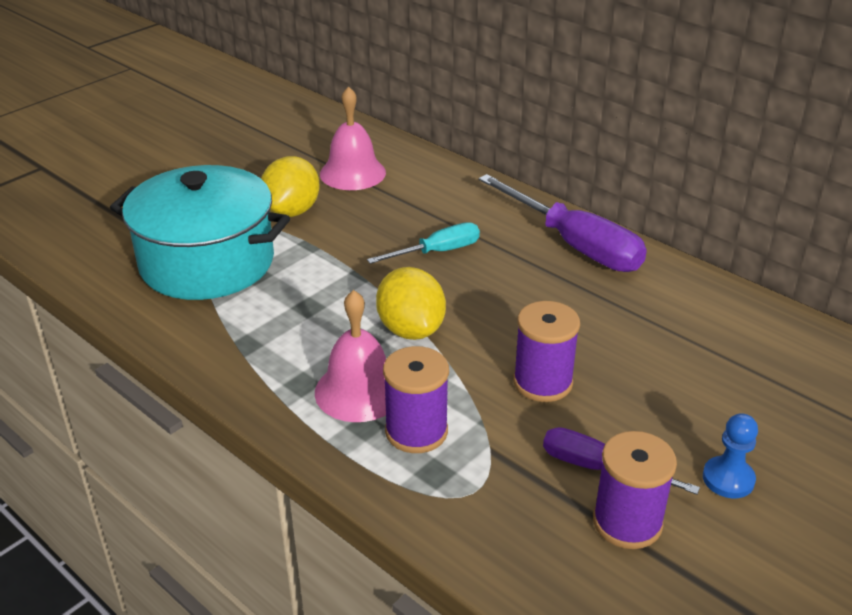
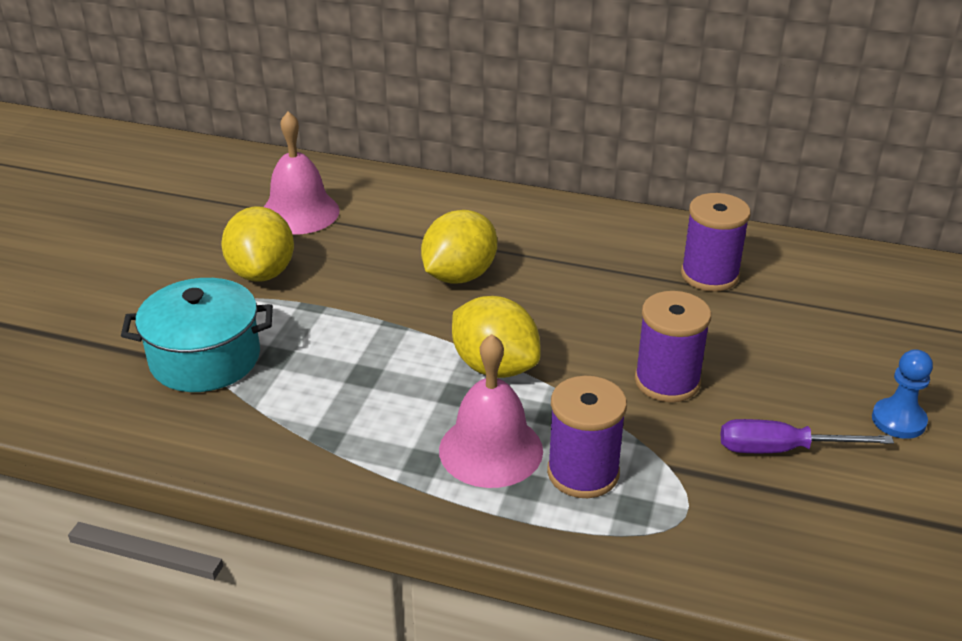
camera: 25 degrees left, 0 degrees up
turquoise pot [110,165,290,300] -> turquoise pot [121,278,273,392], size x0.65
turquoise screwdriver [367,222,480,264] -> yellow lemon [421,210,497,284]
purple screwdriver [479,174,647,272] -> none
purple spool [593,431,677,549] -> purple spool moved to [681,193,751,292]

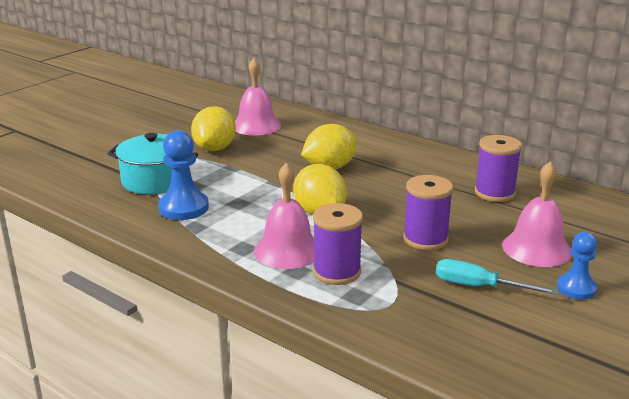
camera: 20 degrees right, 10 degrees down
purple screwdriver [721,419,894,453] -> turquoise screwdriver [436,259,559,295]
none -> blue pawn [158,130,209,220]
none -> pink bell [502,161,572,267]

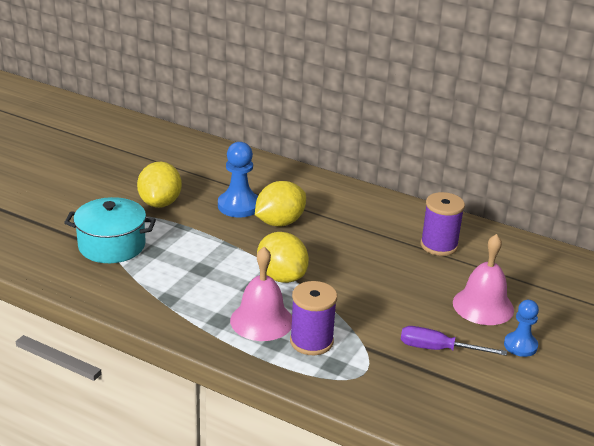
camera: 10 degrees left, 5 degrees up
blue pawn [158,130,209,220] -> blue pawn moved to [218,142,258,217]
pink bell [235,58,281,136] -> none
purple spool [403,175,453,250] -> none
turquoise screwdriver [436,259,559,295] -> purple screwdriver [401,326,507,356]

